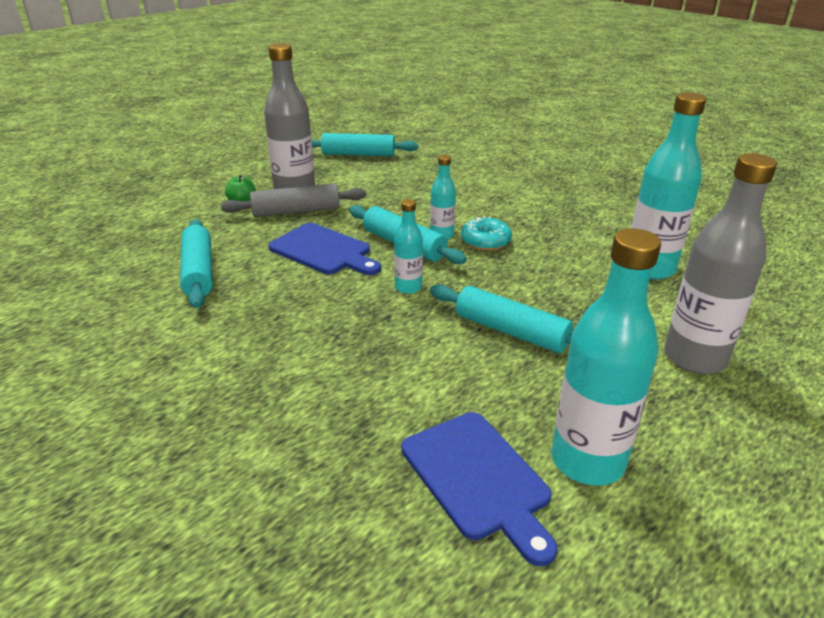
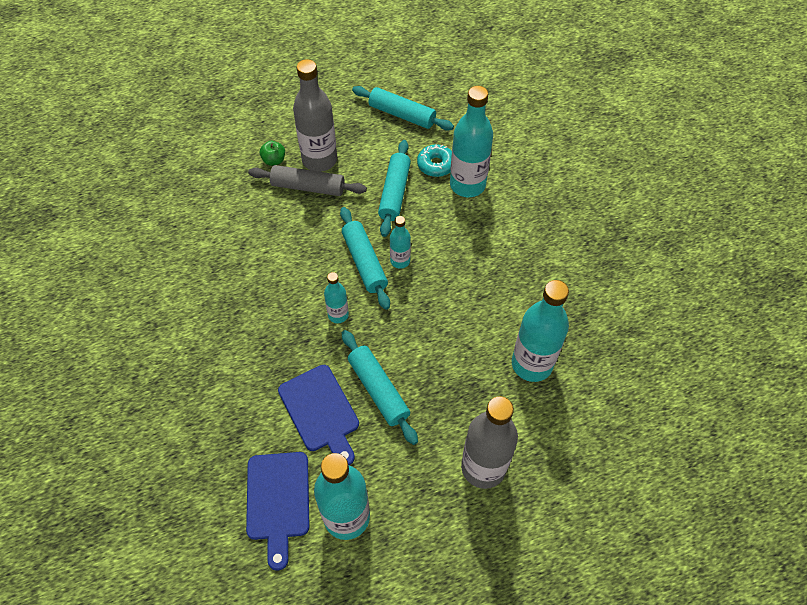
camera: 25 degrees right, 25 degrees up
turquoise rolling pin [180,219,213,308] -> turquoise rolling pin moved to [378,140,411,237]
blue cutting board [269,223,381,275] -> blue cutting board moved to [278,365,359,465]
turquoise donut [461,216,512,251] -> turquoise donut moved to [417,144,452,177]
none -> turquoise bottle [450,86,493,197]

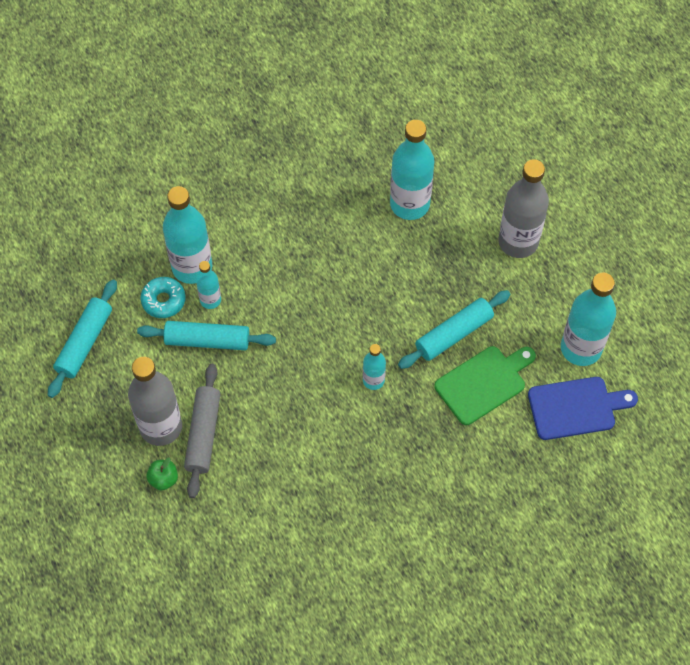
camera: 95 degrees left, 5 degrees up
blue cutting board [278,365,359,465] -> green cutting board [434,346,536,425]
turquoise rolling pin [340,207,390,310] -> none
turquoise bottle [390,216,411,269] -> turquoise bottle moved to [196,261,221,309]

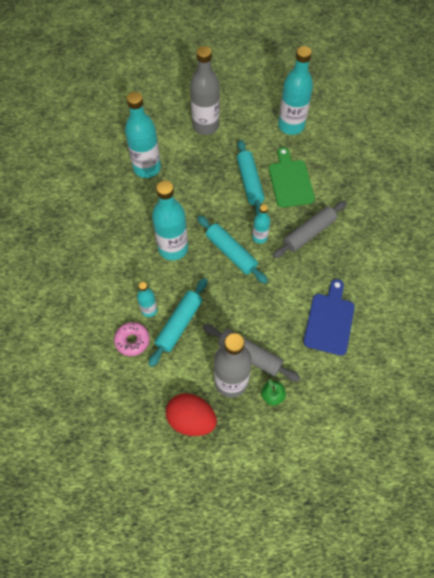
camera: 65 degrees left, 0 degrees up
turquoise rolling pin [48,279,117,398] -> turquoise rolling pin moved to [197,215,268,284]
turquoise donut [140,277,185,318] -> pink donut [114,322,150,356]
turquoise bottle [163,186,212,284] -> turquoise bottle moved to [152,180,188,261]
blue cutting board [528,377,638,440] -> blue cutting board moved to [304,279,355,356]
none -> red egg [166,393,217,436]
none -> grey rolling pin [273,201,347,258]

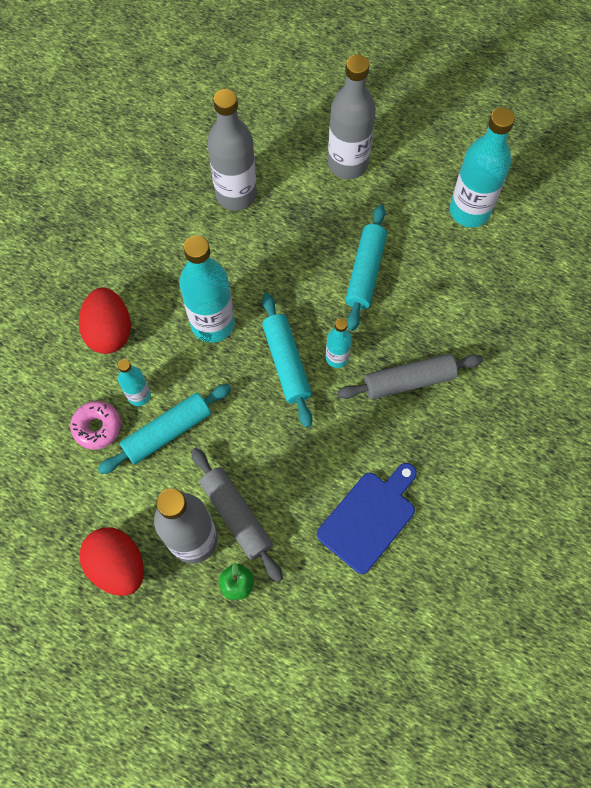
camera: 25 degrees right, 5 degrees up
turquoise bottle [125,92,161,178] -> grey bottle [207,89,257,211]
green cutting board [269,147,315,207] -> none
none -> red egg [79,287,131,354]

